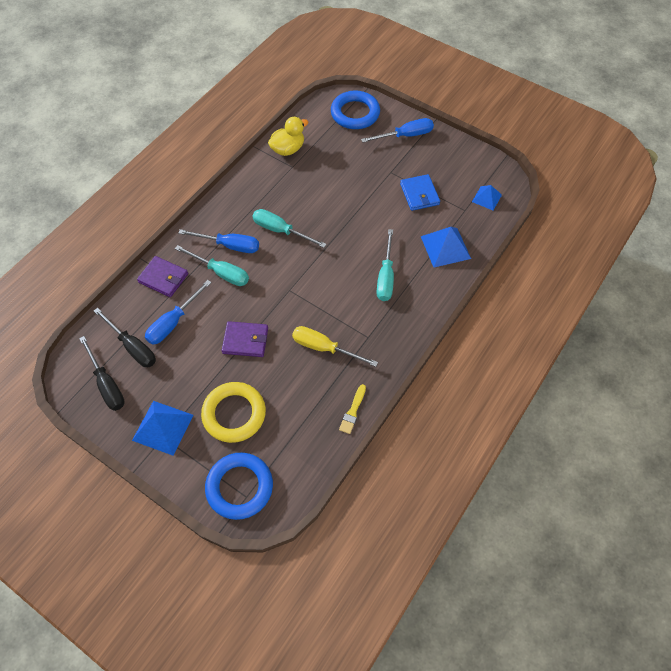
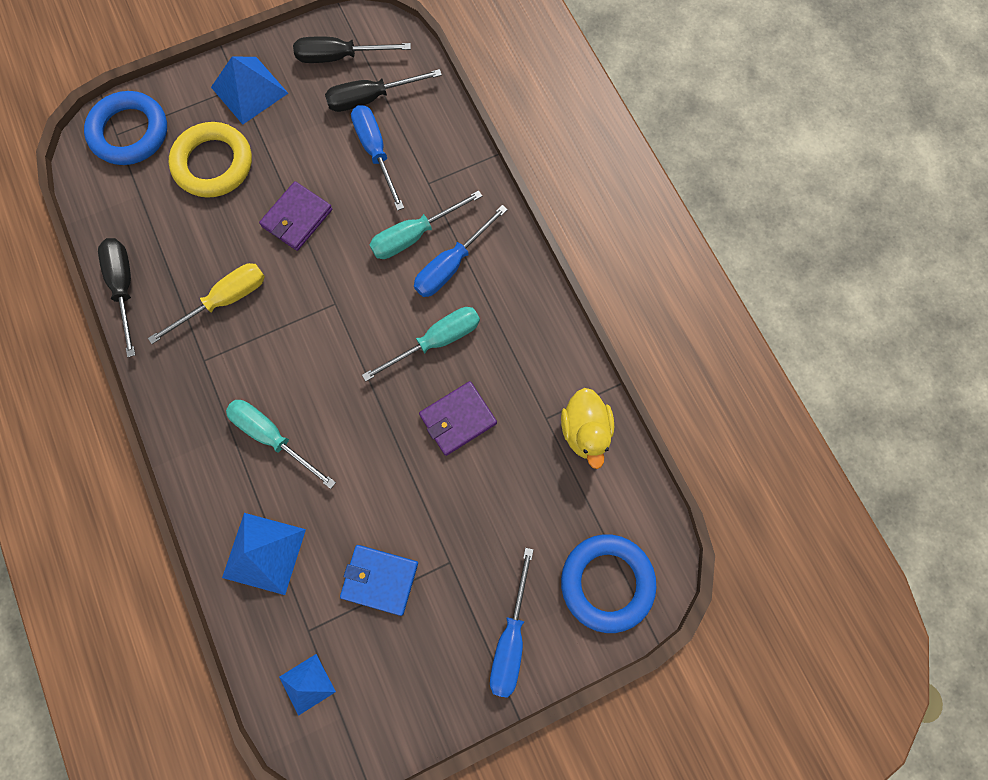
camera: 120 degrees right, 15 degrees up
purple wallet [137,256,188,297] -> purple wallet moved to [419,381,497,456]
yellow brush [339,384,366,434] -> black screwdriver [98,238,135,357]

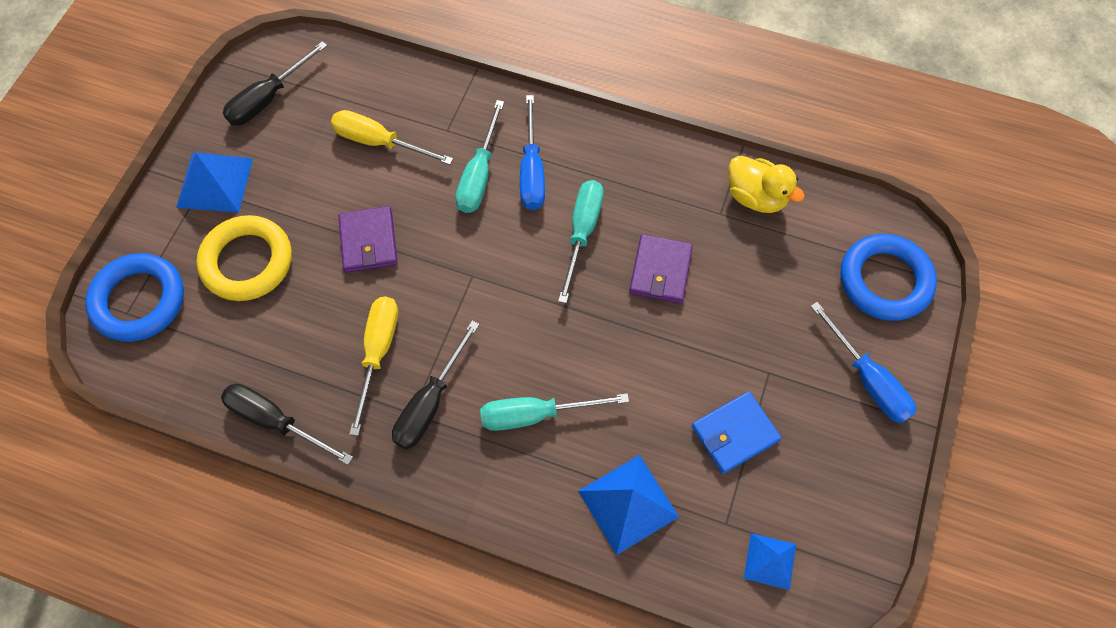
camera: 45 degrees left, 10 degrees down
black screwdriver [325,69,442,112] -> black screwdriver moved to [392,321,479,449]
blue screwdriver [351,105,404,211] -> yellow screwdriver [331,110,453,165]

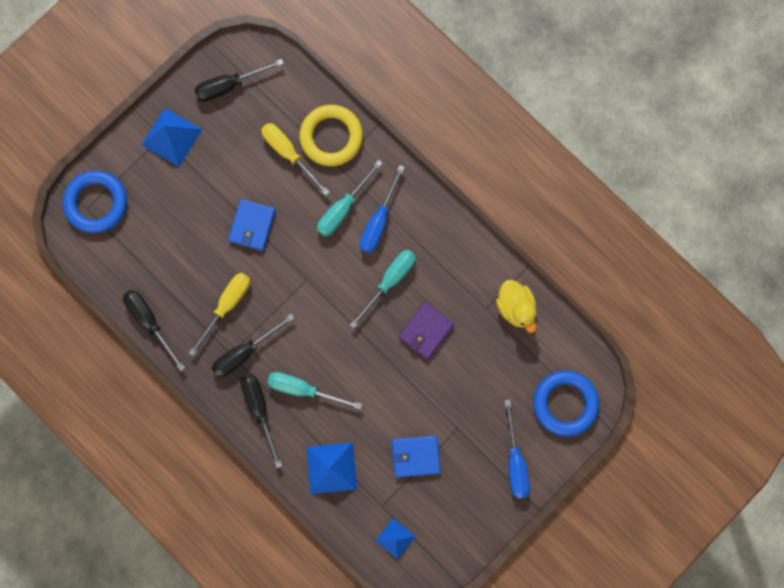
camera: 25 degrees right, 15 degrees up
yellow ring [196,215,292,301] -> yellow ring moved to [299,105,363,166]
purple wallet [339,206,398,273] -> blue wallet [228,199,276,251]
none -> black screwdriver [240,374,282,468]

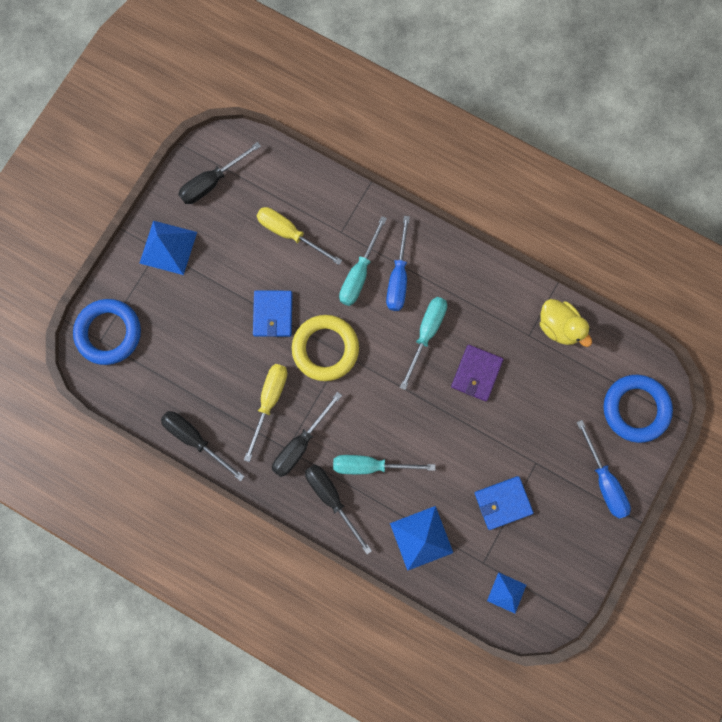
camera: 15 degrees left, 0 degrees up
yellow ring [299,105,363,166] -> yellow ring moved to [292,315,359,381]

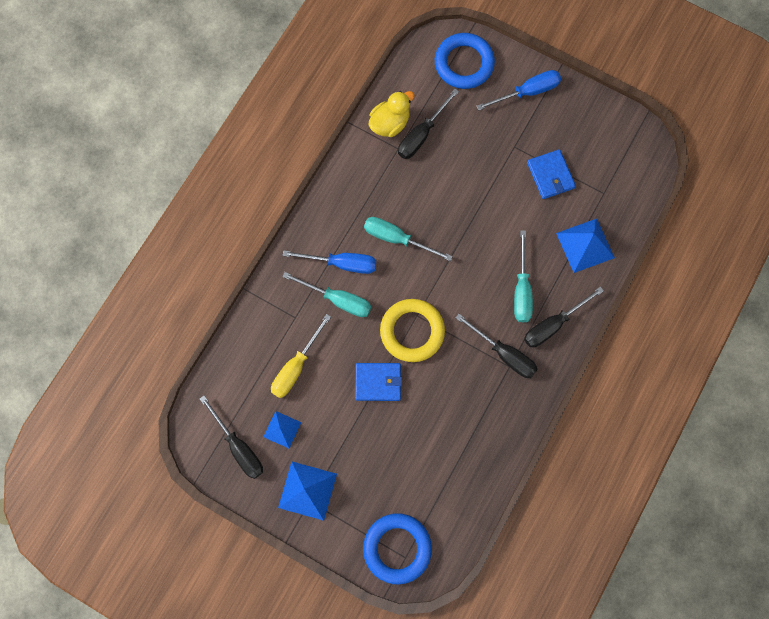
camera: 90 degrees left, 5 degrees down
black screwdriver [161,411,245,481] -> black screwdriver moved to [398,89,459,159]
yellow screwdriver [244,364,288,462] -> none
purple wallet [451,345,503,401] -> none
blue pyramid [487,572,526,613] -> blue pyramid moved to [264,411,301,448]

